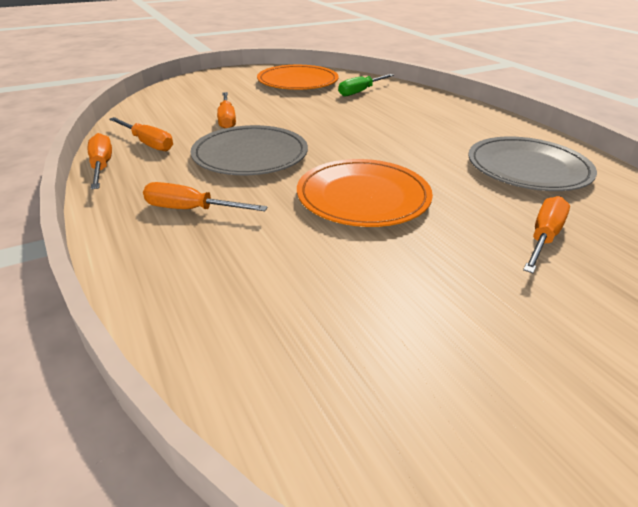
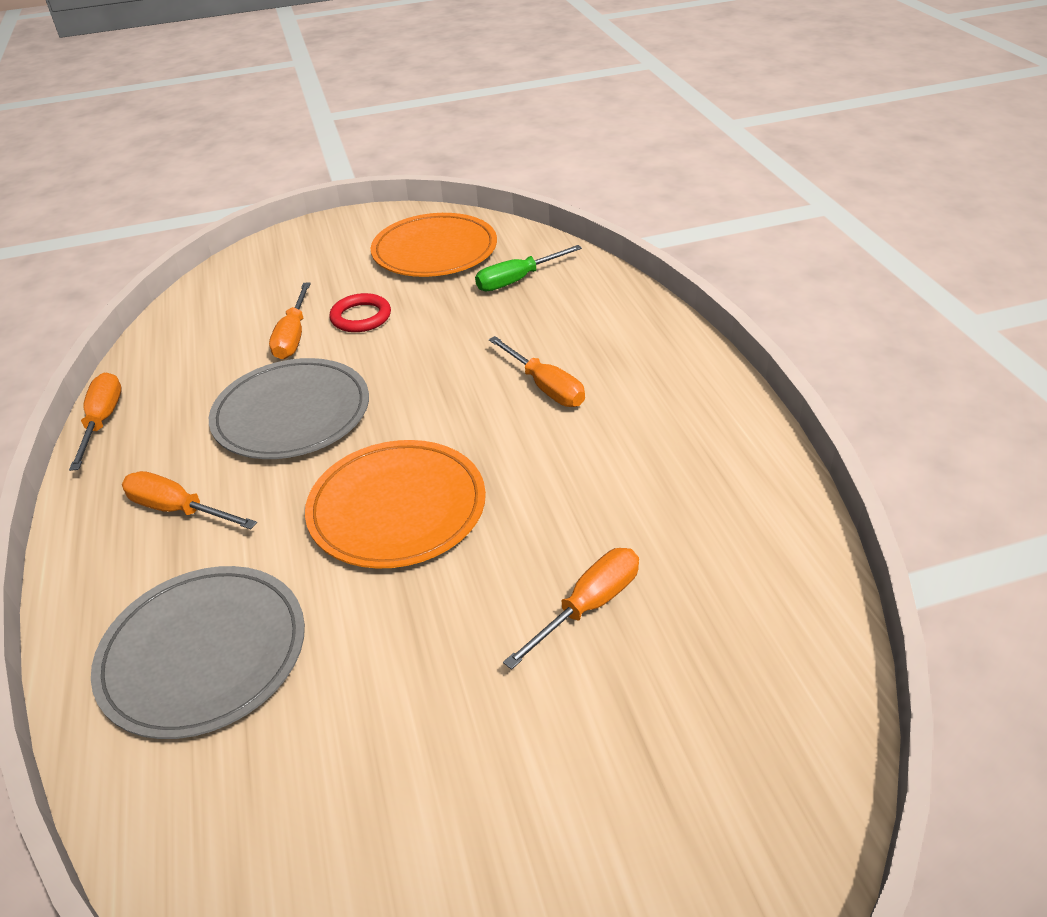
camera: 15 degrees right, 5 degrees up
orange screwdriver [109,117,173,151] -> orange screwdriver moved to [489,336,585,407]
grey plate [468,137,597,191] -> grey plate moved to [91,566,305,739]
none -> red ring [329,293,391,332]

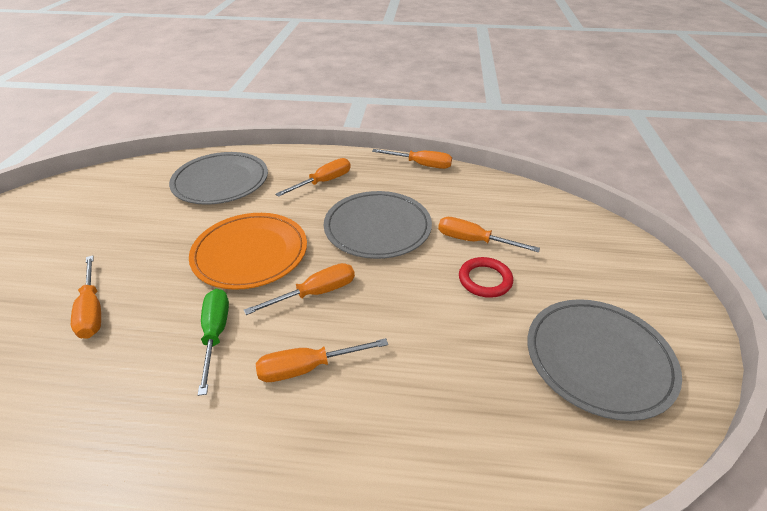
camera: 110 degrees right, 0 degrees up
orange plate [371,213,497,277] -> grey plate [527,299,682,421]
green screwdriver [475,245,582,291] -> green screwdriver moved to [198,289,229,396]
none -> orange screwdriver [244,263,355,315]

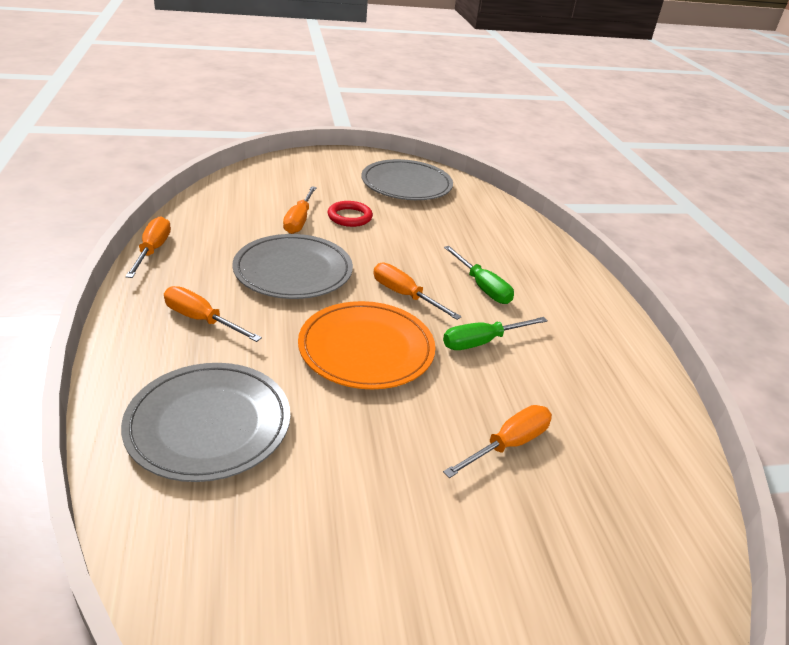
camera: 110 degrees left, 5 degrees down
orange screwdriver [256,338,388,382] -> green screwdriver [444,246,514,304]

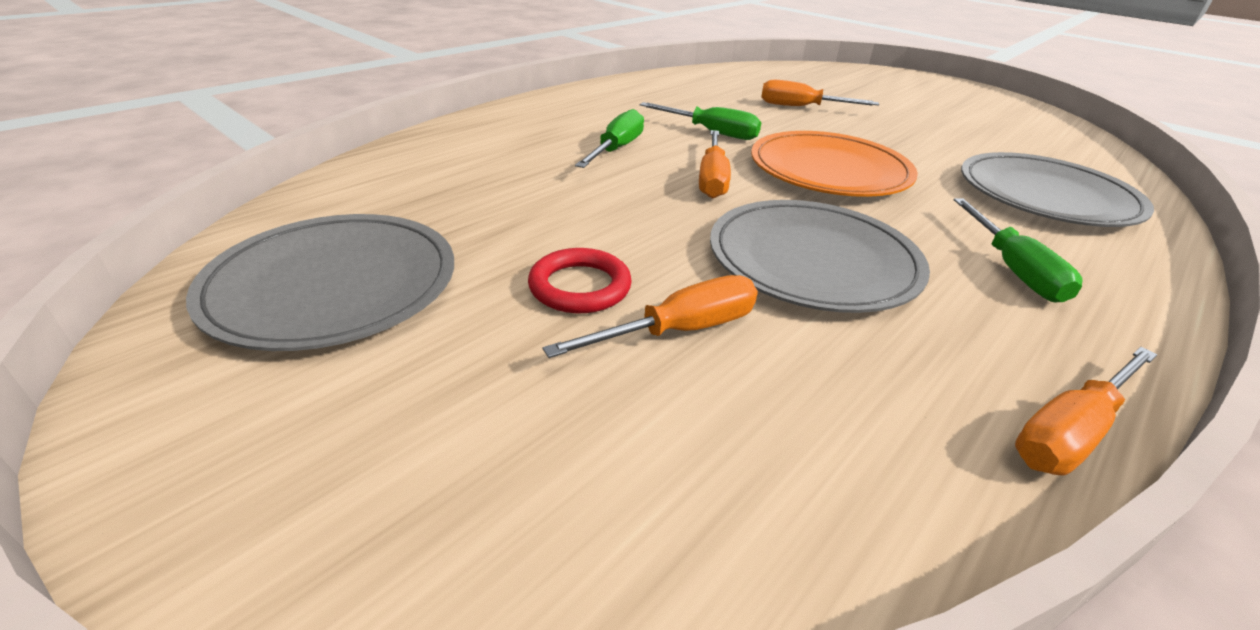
camera: 125 degrees left, 0 degrees up
orange screwdriver [164,286,262,342] -> green screwdriver [953,198,1083,303]

